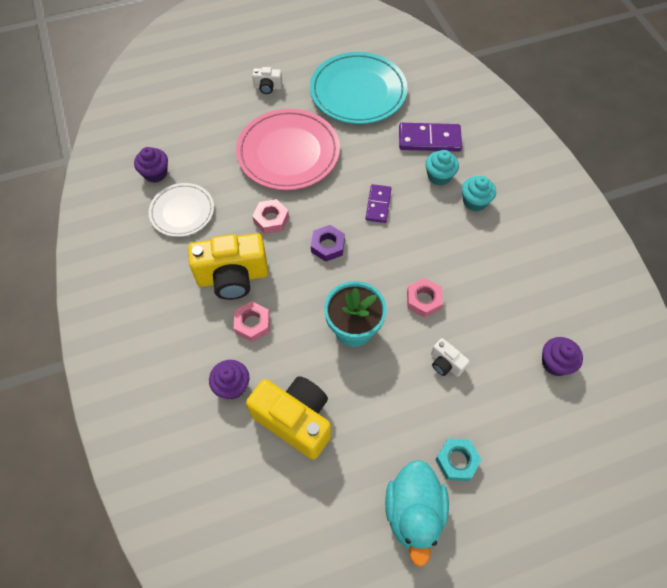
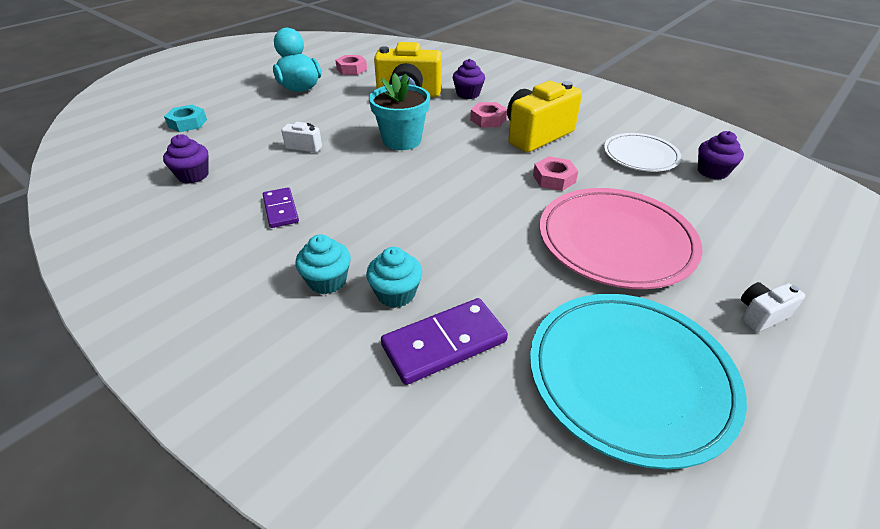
camera: 150 degrees right, 20 degrees down
purple nut [311,225,345,262] -> none
purple domino [365,184,392,223] -> purple domino moved to [263,187,299,228]
pink nut [407,278,443,318] -> pink nut moved to [335,55,367,75]
turquoise nut [435,438,482,481] -> turquoise nut moved to [164,105,207,132]

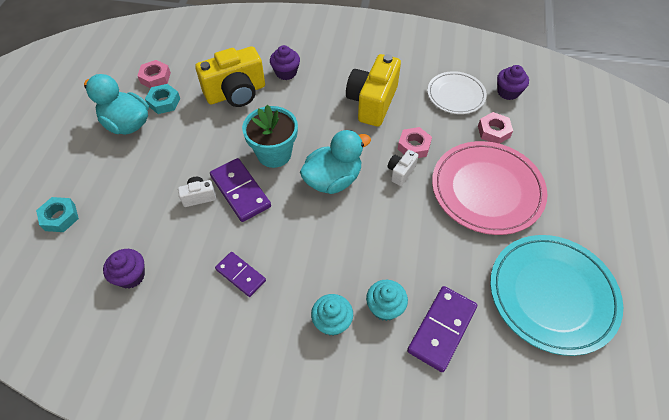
camera: 30 degrees left, 15 degrees up
pink nut [470,102,507,127] -> pink nut moved to [478,112,513,144]
white camera [741,282,805,333] -> white camera moved to [387,150,418,186]
none -> turquoise nut [145,84,180,114]
none -> purple domino [210,158,271,222]
none -> turquoise duck [300,130,371,194]

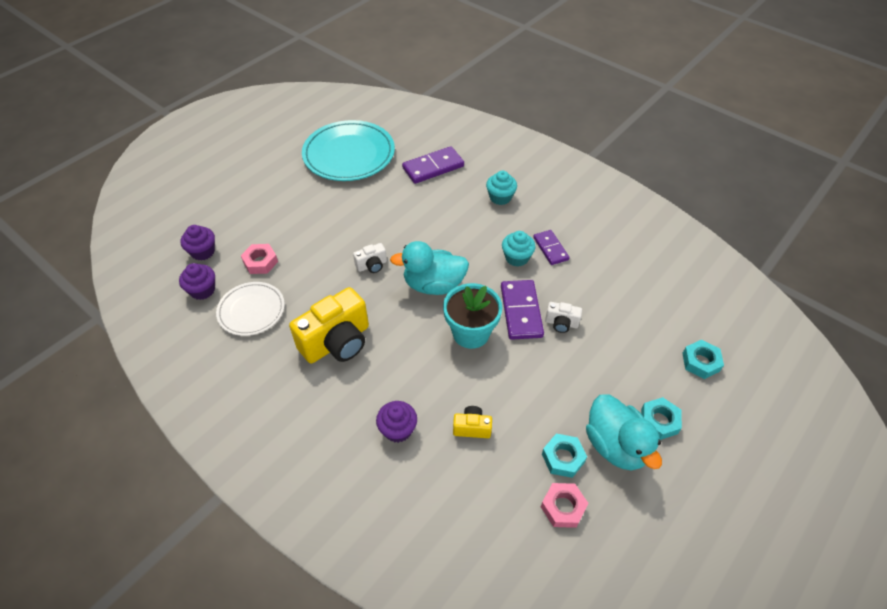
camera: 150 degrees left, 5 degrees down
purple cupcake [103,249,145,289] -> purple cupcake moved to [180,225,215,261]
yellow camera [195,46,265,107] -> yellow camera [453,406,492,438], size x0.47
turquoise cupcake [366,280,408,321] -> turquoise cupcake moved to [502,231,536,267]
pink nut [398,127,432,158] -> none
pink plate [432,141,547,235] -> none
none -> turquoise nut [641,397,682,440]

